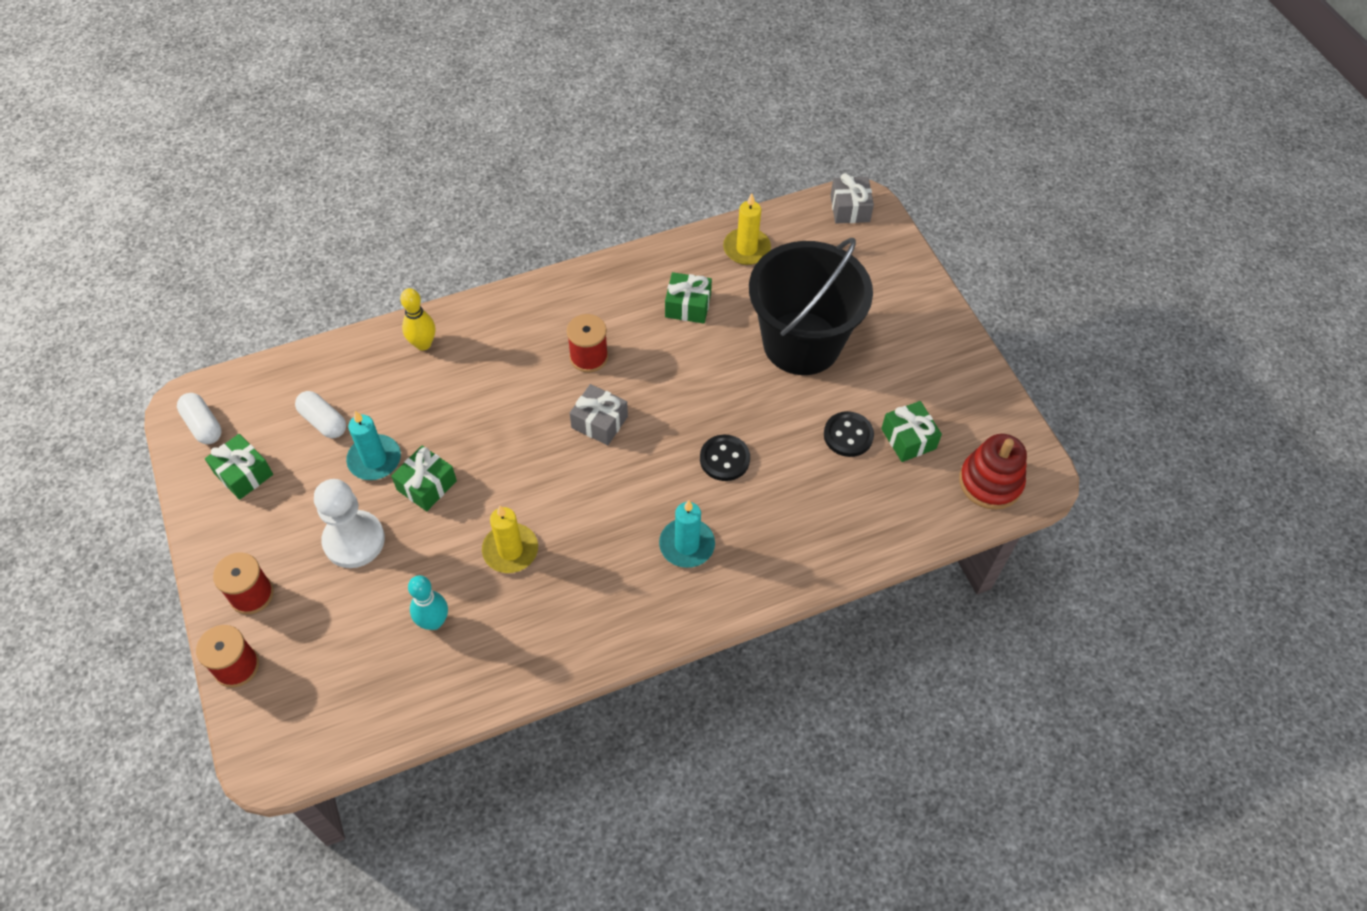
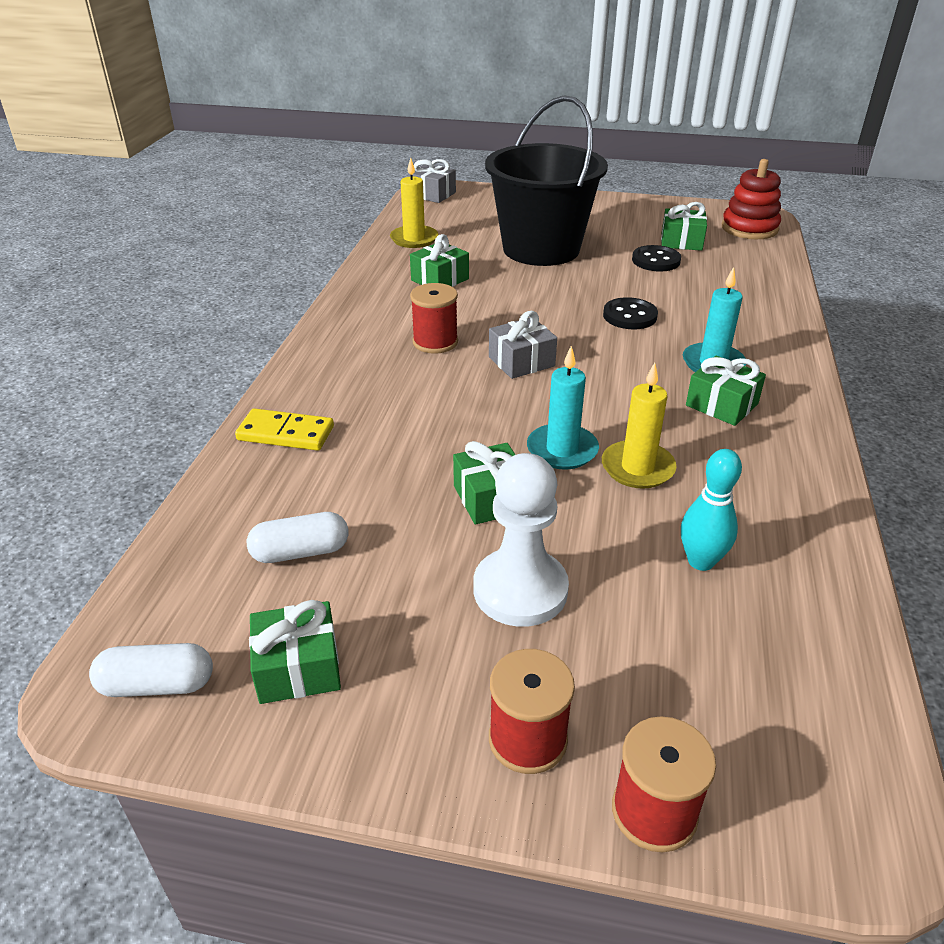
camera: 55 degrees left, 20 degrees down
turquoise candle [346,411,401,480] -> turquoise candle moved to [527,346,599,470]
yellow bowling pin [400,288,435,350] -> yellow domino [235,408,334,451]
none -> green gift [686,356,766,426]

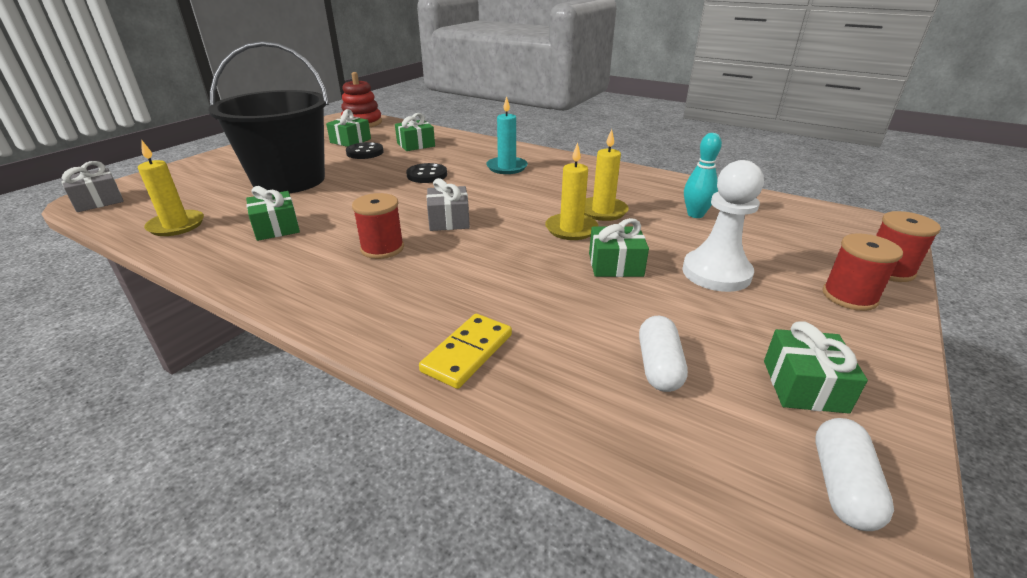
camera: 70 degrees left, 5 degrees down
turquoise candle [527,346,599,470] -> yellow candle [545,142,598,240]
green gift [686,356,766,426] -> green gift moved to [395,113,435,151]

